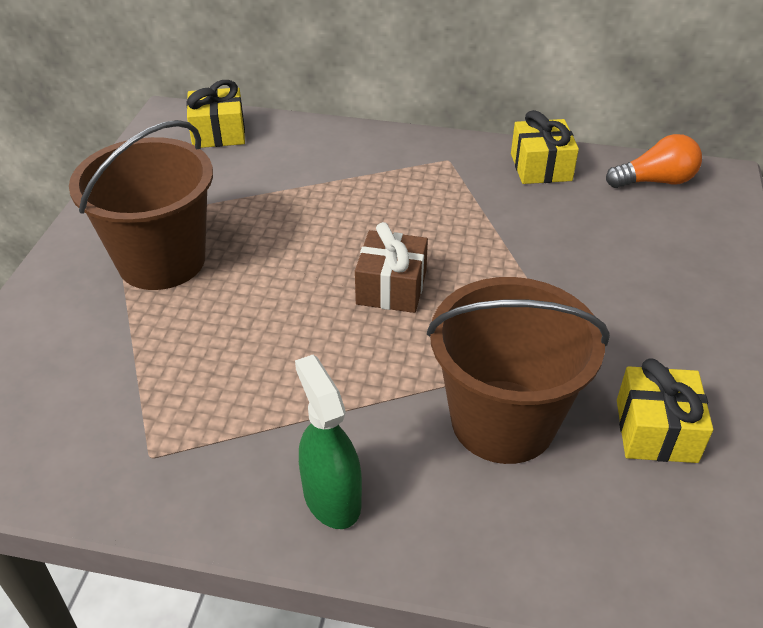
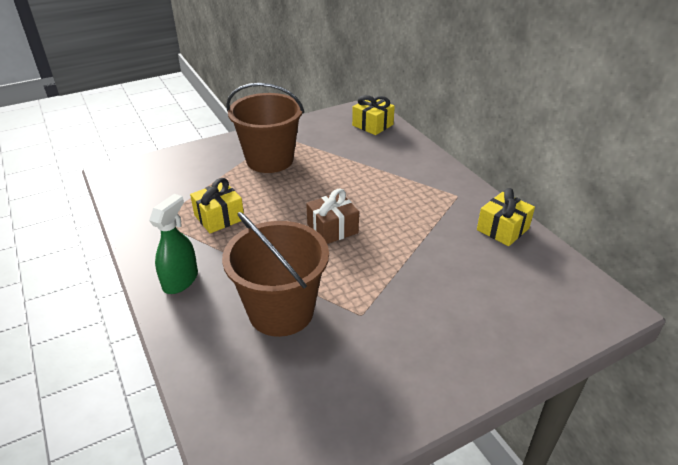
camera: 50 degrees right, 5 degrees down
orange light bulb [606,134,702,188] -> none
yellow gift [617,358,713,463] -> yellow gift moved to [190,178,244,233]

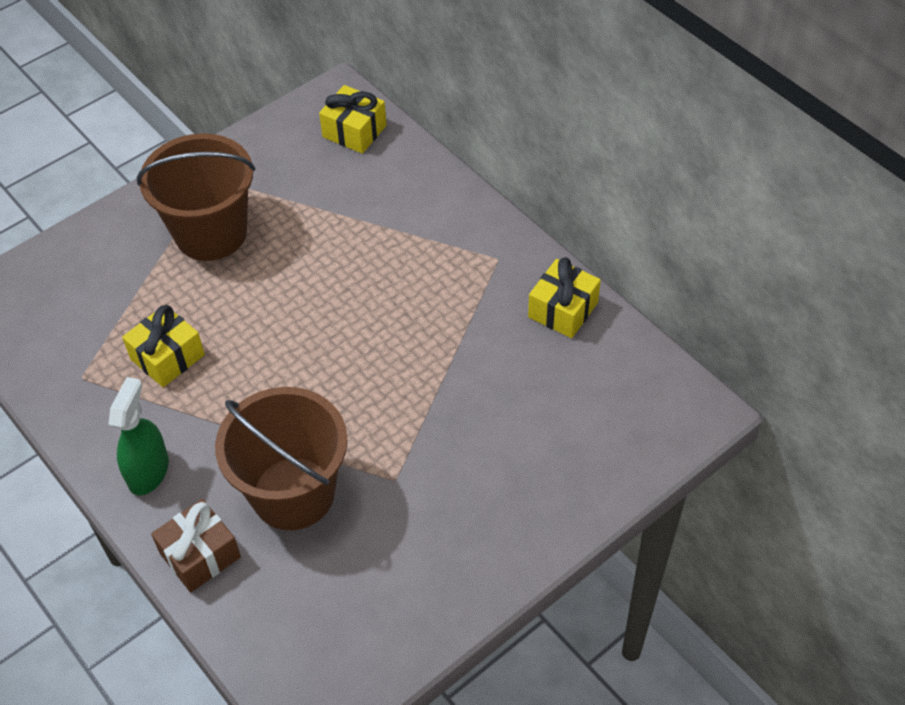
camera: 10 degrees left, 15 degrees up
brown gift [306,188,359,244] -> brown gift moved to [151,499,241,592]

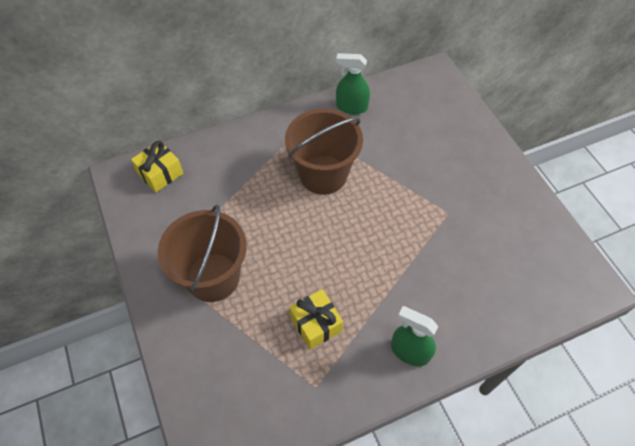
camera: 75 degrees left, 5 degrees up
brown gift [151,499,241,592] -> none
brown bucket [215,387,348,530] -> brown bucket moved to [285,109,363,195]
yellow gift [528,257,601,338] -> green spray bottle [336,53,370,115]

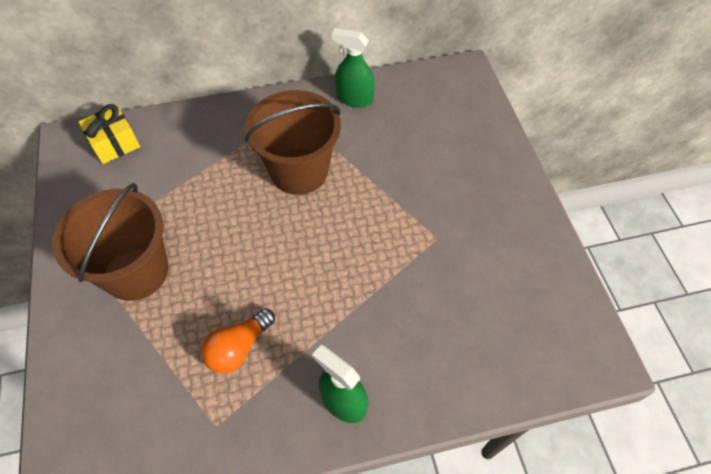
camera: 10 degrees right, 0 degrees up
yellow gift [289,289,343,349] -> orange light bulb [201,308,275,374]

